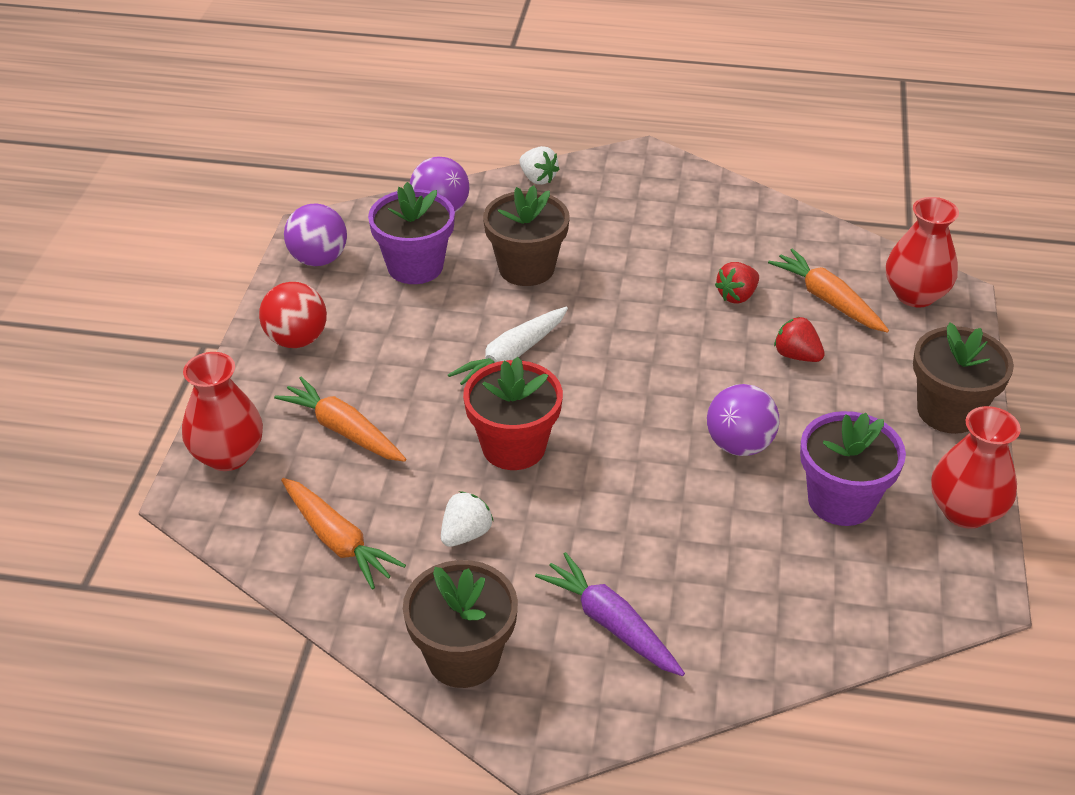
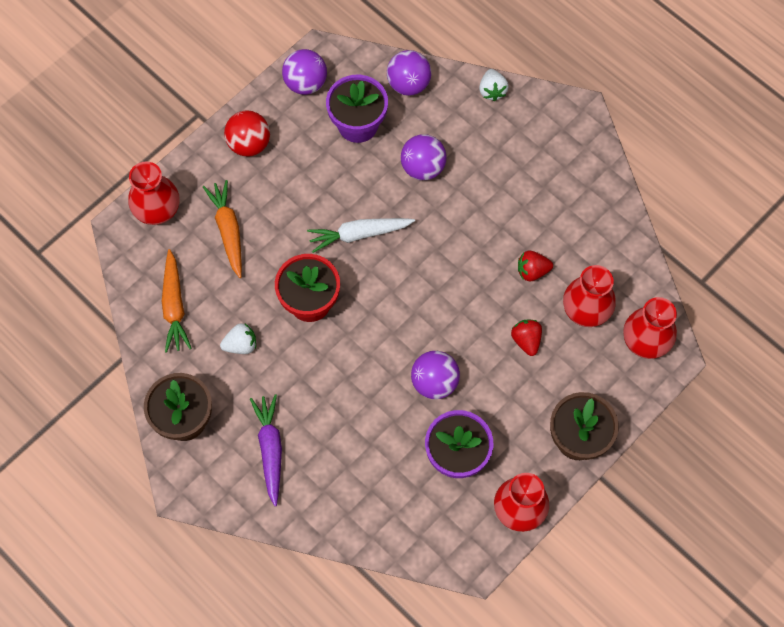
camera: 35 degrees right, 25 degrees up
brown flower pot [483,185,570,286] -> purple ball [401,134,447,180]
orange carrot [768,248,889,333] -> red vase [563,265,616,327]

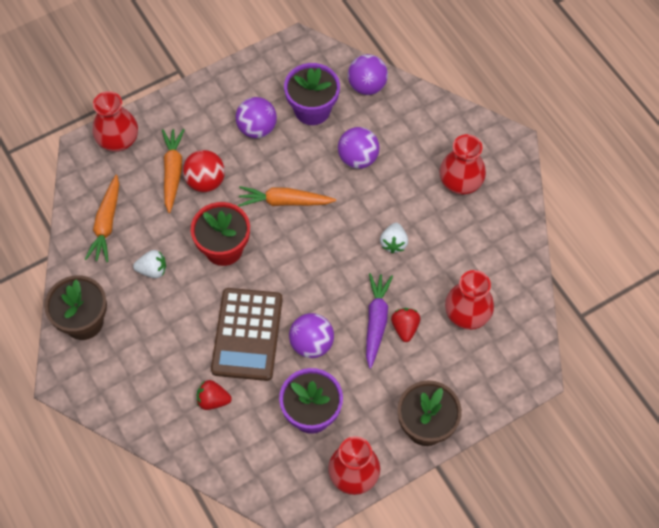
camera: 15 degrees right, 5 degrees down
red ball [224,110,270,157] -> red ball moved to [183,150,225,192]
purple carrot [250,394,282,506] -> purple carrot moved to [366,273,393,369]
purple ball [282,49,327,95] -> purple ball moved to [236,97,277,138]
white carrot [307,218,415,253] -> orange carrot [238,186,336,207]
white strawberry [479,69,509,101] -> white strawberry moved to [380,223,408,254]
red strawberry [518,251,553,281] -> red strawberry moved to [197,380,232,410]
red vase [623,297,677,359] -> red vase moved to [439,134,486,195]
none -> brown calculator [211,288,283,381]

